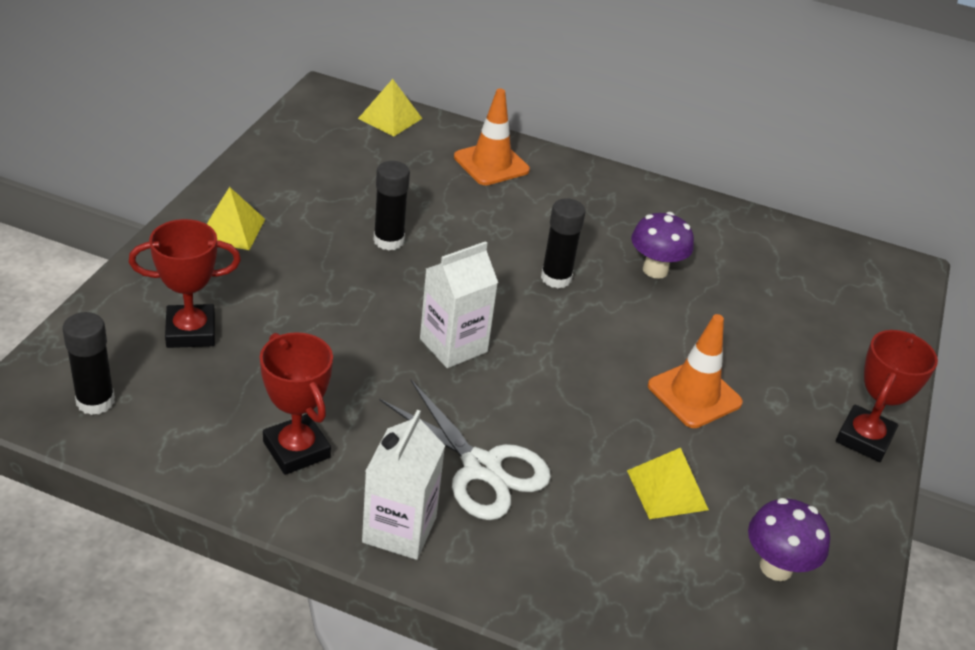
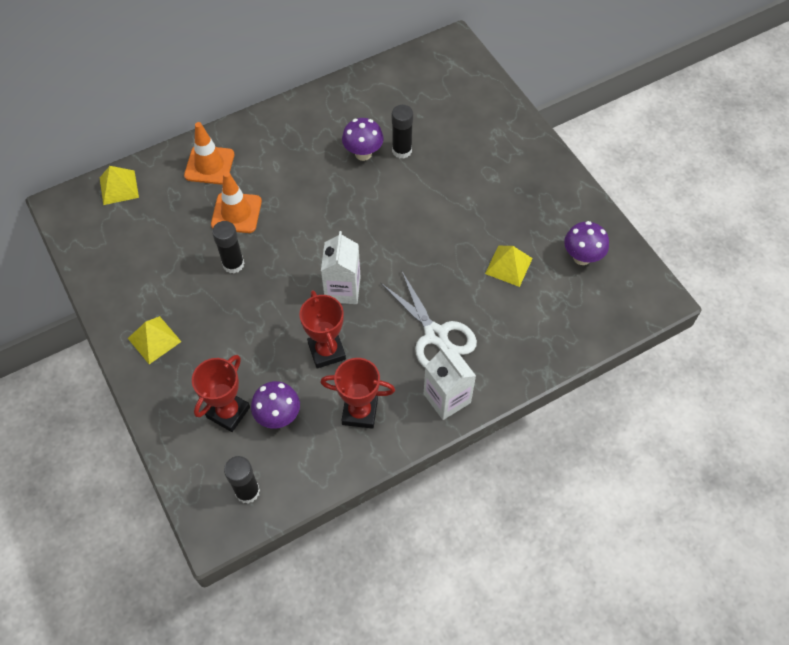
camera: 45 degrees left, 20 degrees up
white scissors [379,380,551,520] -> white scissors turned 60 degrees clockwise [381,270,477,368]
black glue stick [541,198,586,288] -> black glue stick moved to [392,105,413,159]
orange traffic cone [648,314,743,428] -> orange traffic cone moved to [211,171,262,233]
red trophy [836,330,938,462] -> red trophy moved to [300,290,346,368]
none -> purple mushroom [251,381,300,429]

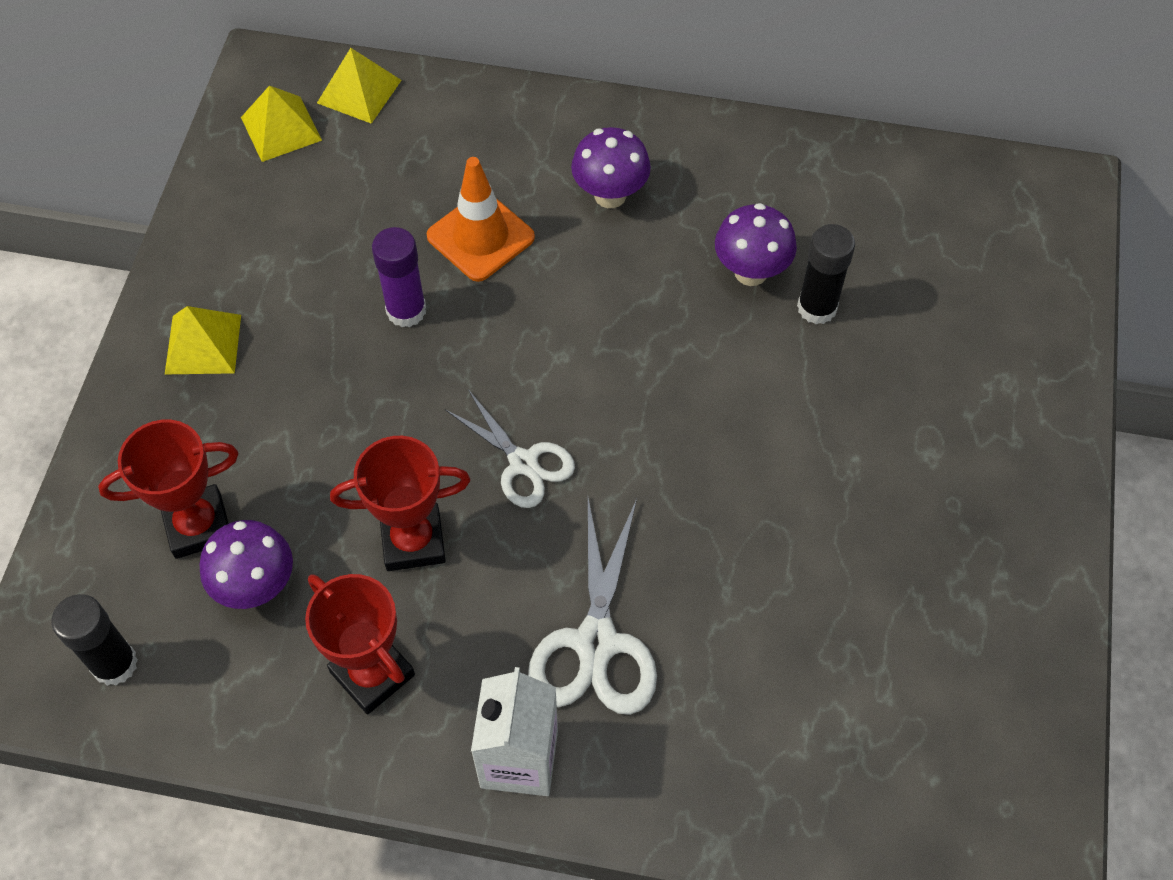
camera: 40 degrees right, 0 degrees up
orange traffic cone [184,122,234,184] -> none
black glue stick [212,221,244,273] -> purple glue stick [372,227,426,327]
red trophy [300,290,346,368] -> red trophy turned 60 degrees clockwise [330,436,471,571]
white carton [321,231,361,304] -> white scissors [445,390,575,508]
yellow pyramid [485,246,533,287] -> yellow pyramid moved to [241,85,322,162]
purple mushroom [564,221,609,265] -> purple mushroom moved to [571,127,651,208]

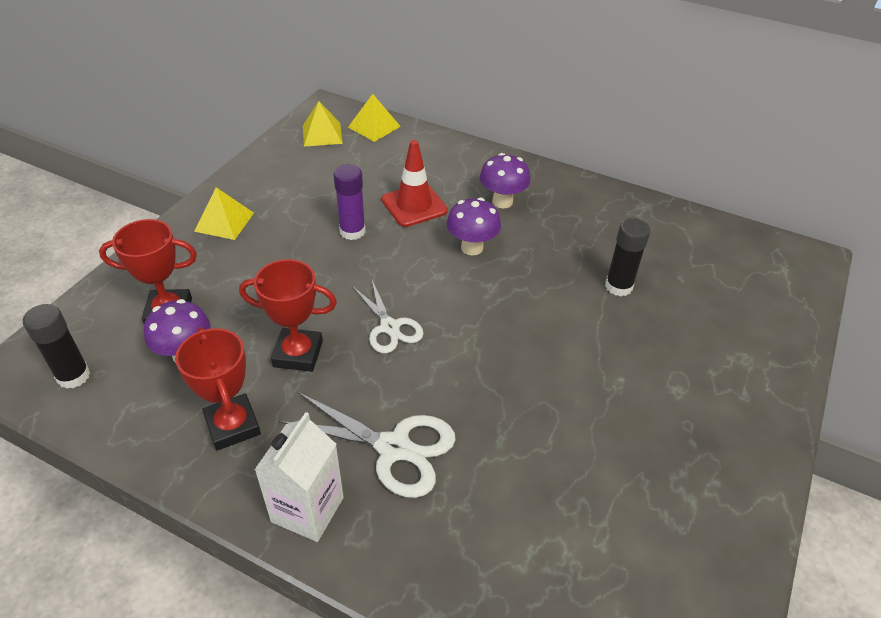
camera: 15 degrees right, 15 degrees down
orange traffic cone [426,157,535,282] -> red traffic cone [382,140,448,227]
white scissors [528,498,657,715] -> white scissors turned 90 degrees counterclockwise [278,391,456,498]
purple mushroom [715,203,797,286] -> purple mushroom moved to [446,198,501,256]

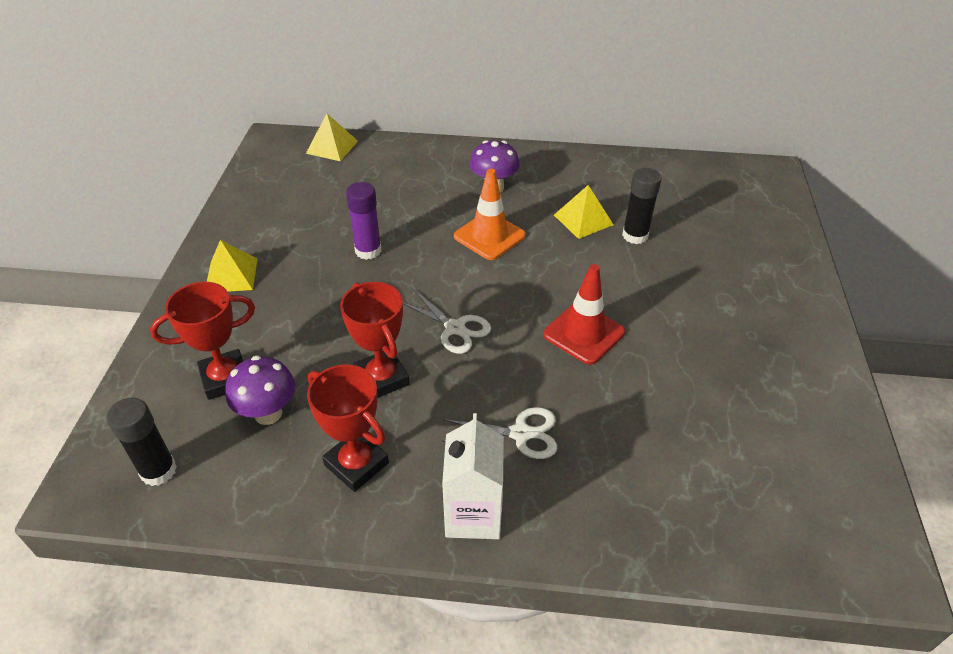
camera: 20 degrees left, 0 degrees up
red trophy [239,259,337,372] -> red trophy turned 75 degrees clockwise [340,282,409,398]
white scissors [278,391,456,498] -> white scissors [442,407,557,459], size x0.66
yellow pyramid [303,101,343,147] -> yellow pyramid moved to [554,185,614,239]
red traffic cone [382,140,448,227] -> red traffic cone moved to [543,264,625,365]
purple mushroom [446,198,501,256] -> orange traffic cone [454,169,526,260]

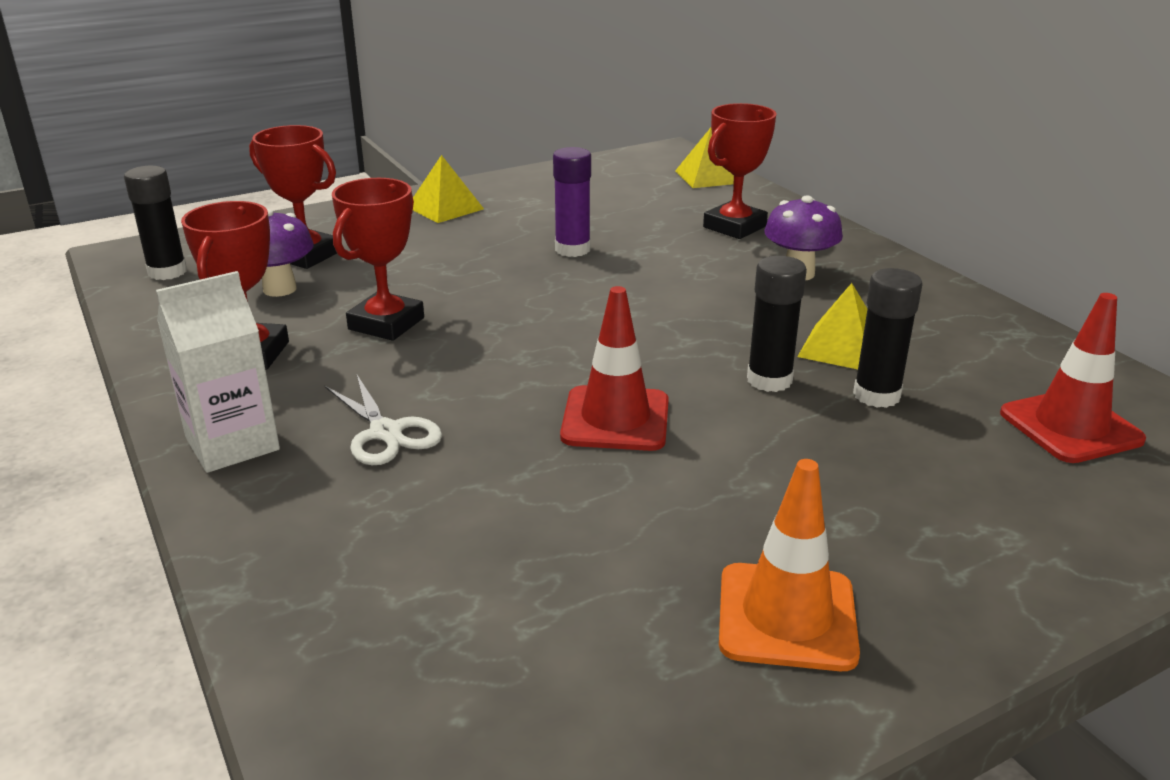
camera: 55 degrees right, 15 degrees down
white scissors [403,289,491,354] -> none
orange traffic cone [454,169,526,260] -> orange traffic cone moved to [719,459,860,671]
none -> red trophy [703,103,776,239]
none -> black glue stick [747,256,807,392]
none -> red traffic cone [1000,293,1146,463]

